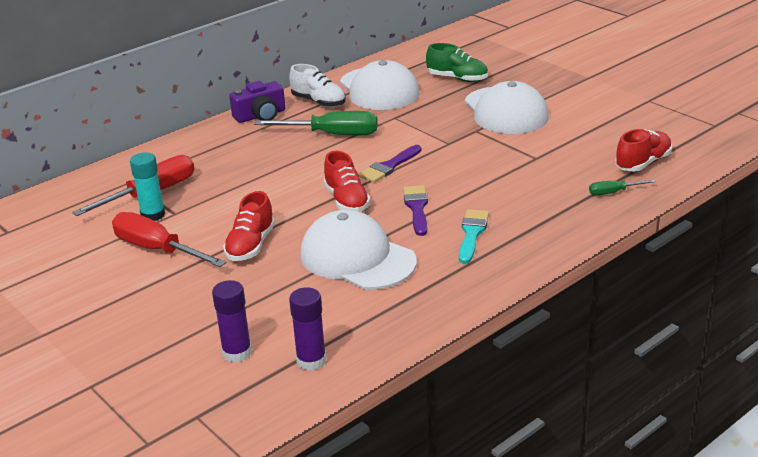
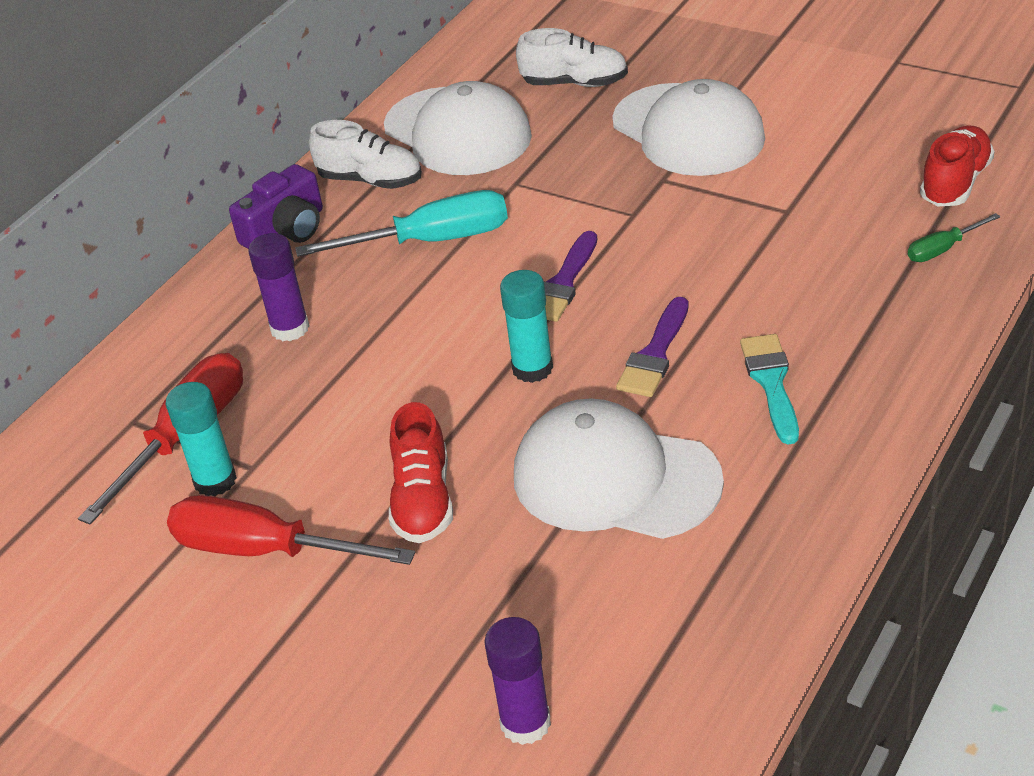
camera: 15 degrees left, 10 degrees up
green screwdriver [254,111,377,135] -> turquoise screwdriver [295,190,508,257]
purple glue stick [289,287,326,371] -> purple glue stick moved to [248,233,309,341]
red shoe [324,151,371,212] -> turquoise glue stick [500,270,553,383]
purple brush [403,185,428,236] -> purple brush turned 135 degrees counterclockwise [616,297,689,397]
green shoe [426,43,488,82] -> white shoe [516,28,628,87]

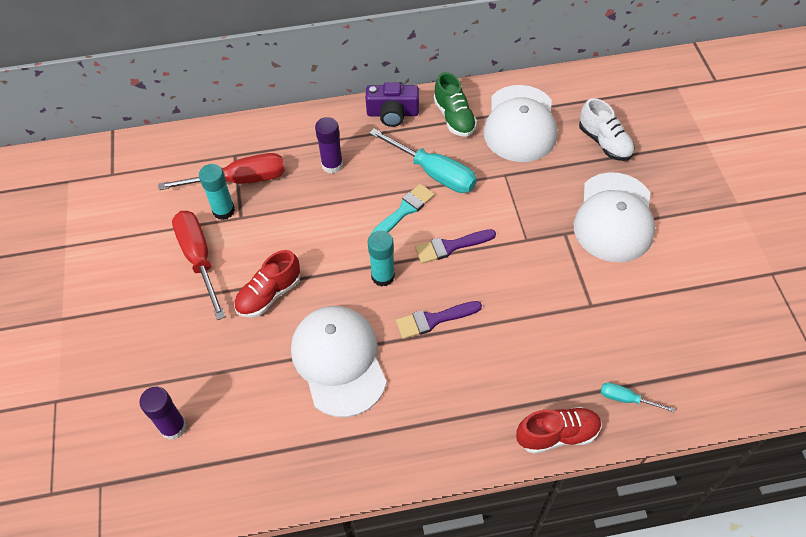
camera: 45 degrees right, 15 degrees up
white shoe [309,120,422,189] -> green shoe [434,72,477,137]
turquoise brush [740,334,799,444] -> turquoise brush moved to [371,184,435,234]
green screwdriver [908,213,1000,262] -> turquoise screwdriver [601,383,675,412]
red shoe [920,126,995,206] -> red shoe moved to [516,407,602,454]

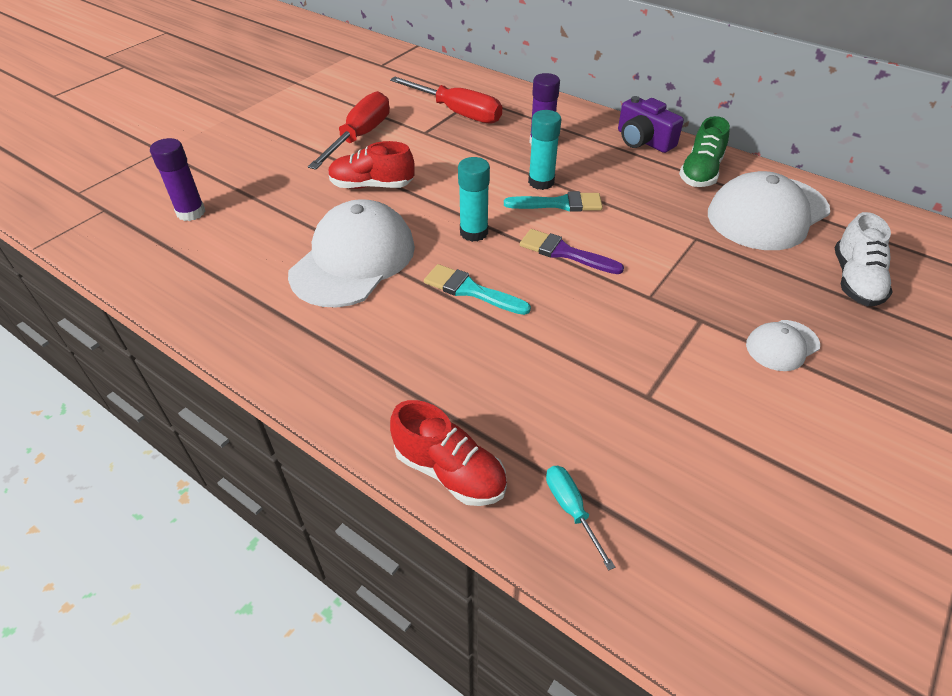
camera: 45 degrees right, 10 degrees down
turquoise glue stick [199,164,235,220] -> turquoise glue stick moved to [528,110,561,190]
turquoise screwdriver [369,128,477,193] -> none
purple brush [396,301,482,339] -> turquoise brush [424,264,531,315]
white cap [574,172,655,262] -> white cap [746,320,820,371], size x0.48

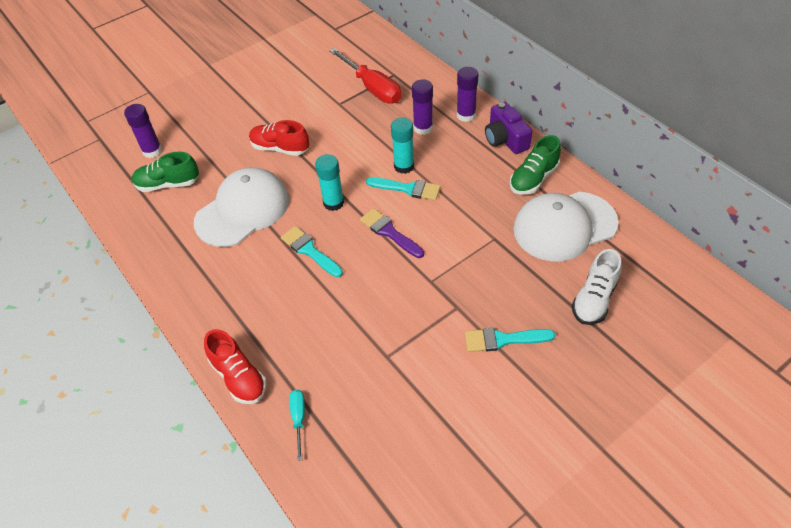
camera: 20 degrees right, 5 degrees up
red screwdriver [308,91,390,170] -> none
white cap [746,320,820,371] -> turquoise brush [465,328,555,352]
none -> green shoe [132,152,199,192]
none -> purple glue stick [457,67,478,122]

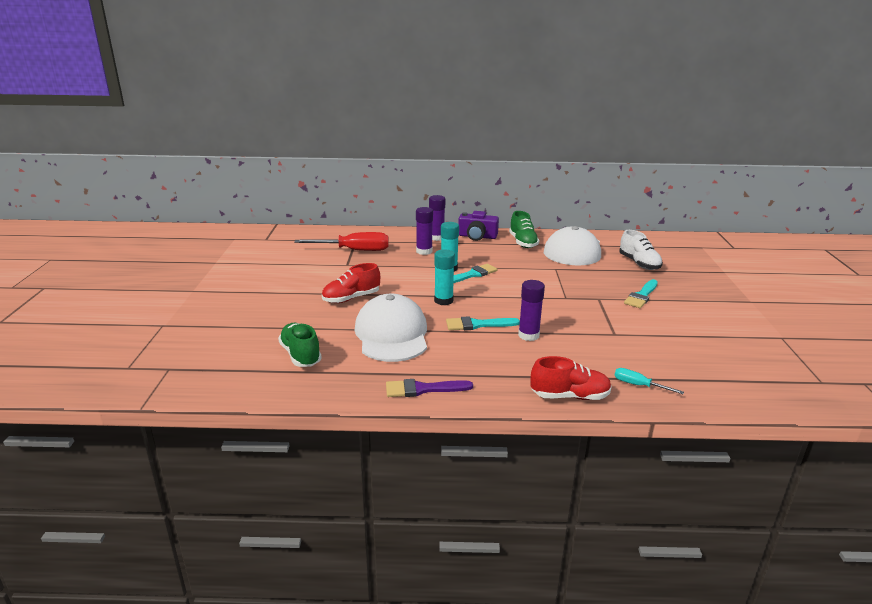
camera: 55 degrees left, 25 degrees down
purple glue stick [124,104,162,158] -> purple glue stick moved to [518,280,545,341]
green shoe [132,152,199,192] -> green shoe turned 120 degrees clockwise [278,323,322,367]
purple brush [360,208,424,258] -> purple brush moved to [386,379,473,397]

